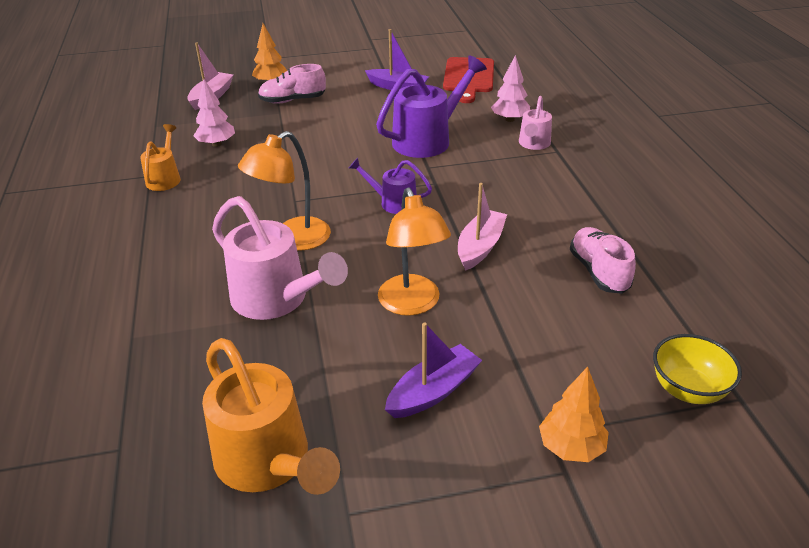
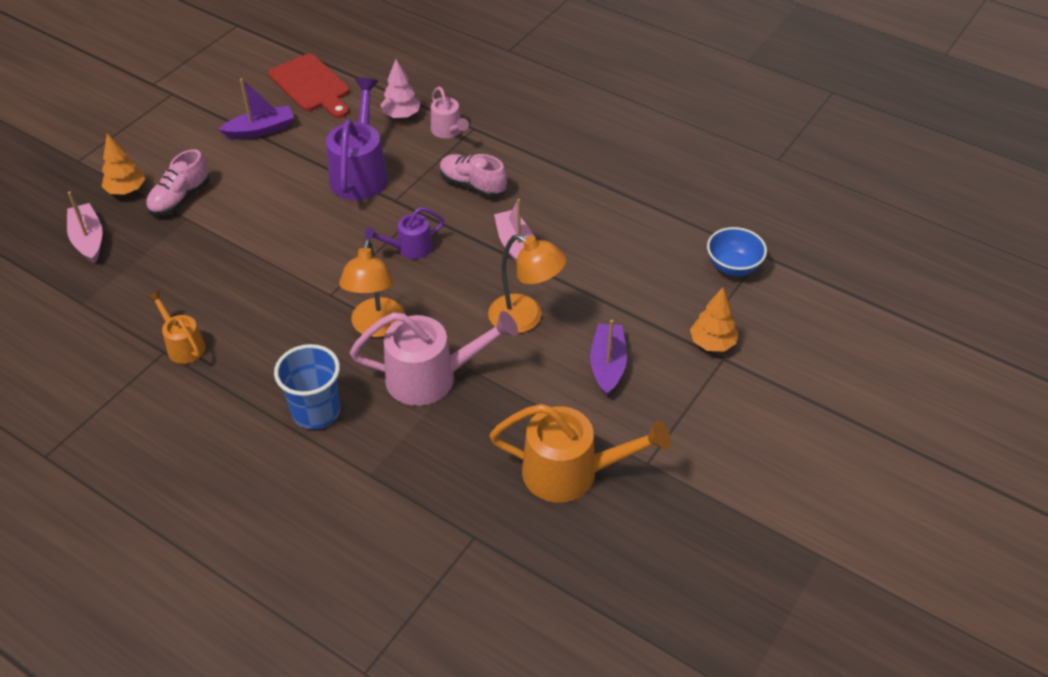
camera: 45 degrees left, 10 degrees up
pink tree [194,79,235,147] -> none
pink shoe [570,227,636,294] -> pink shoe moved to [440,154,507,197]
yellow bowl [653,334,742,404] -> blue bowl [707,227,767,276]
none -> blue cup [274,344,340,429]

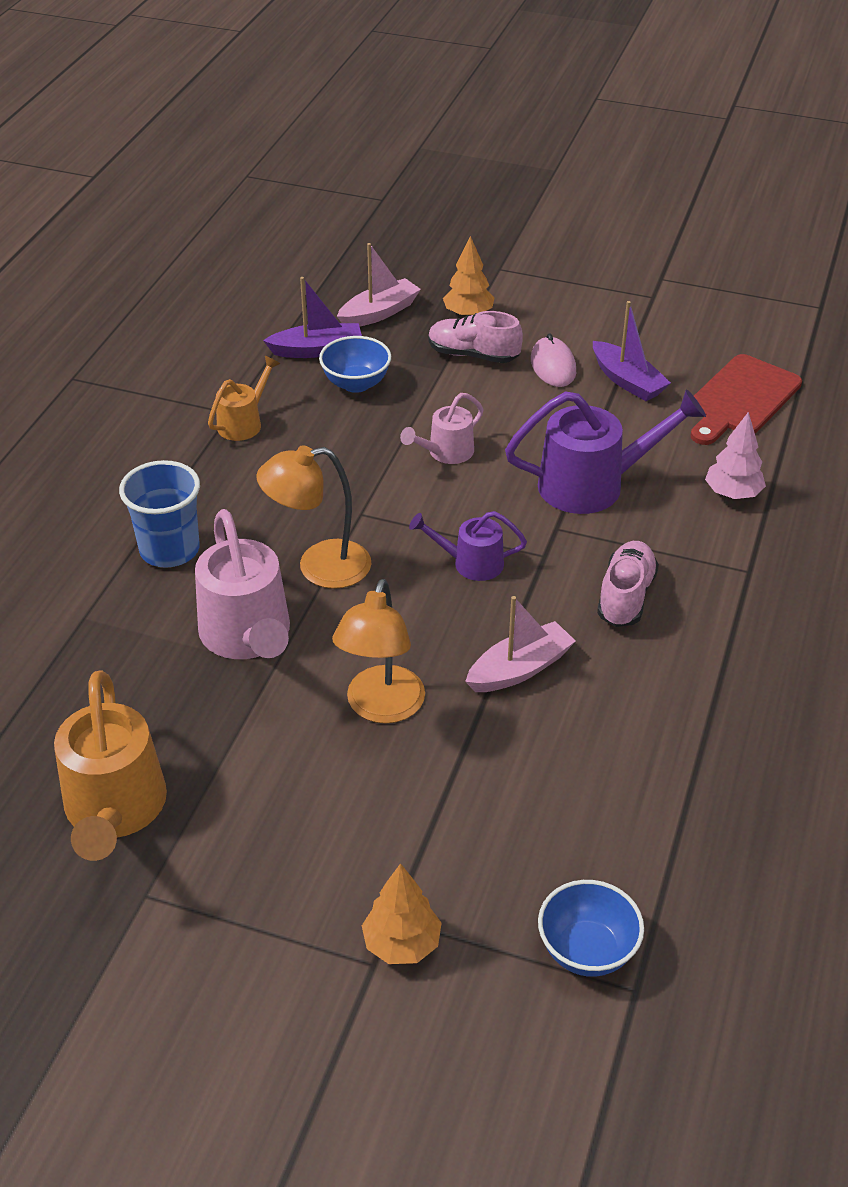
camera: 75 degrees right, 5 degrees down
purple watering can [365,207,444,259] -> purple watering can turned 45 degrees counterclockwise [409,511,527,581]
pink watering can [431,87,469,138] -> pink watering can moved to [400,393,484,464]
purple boat [590,320,627,396] -> purple boat moved to [263,277,362,358]
none -> blue bowl [319,336,391,393]
none -> pink mouse [531,333,576,387]

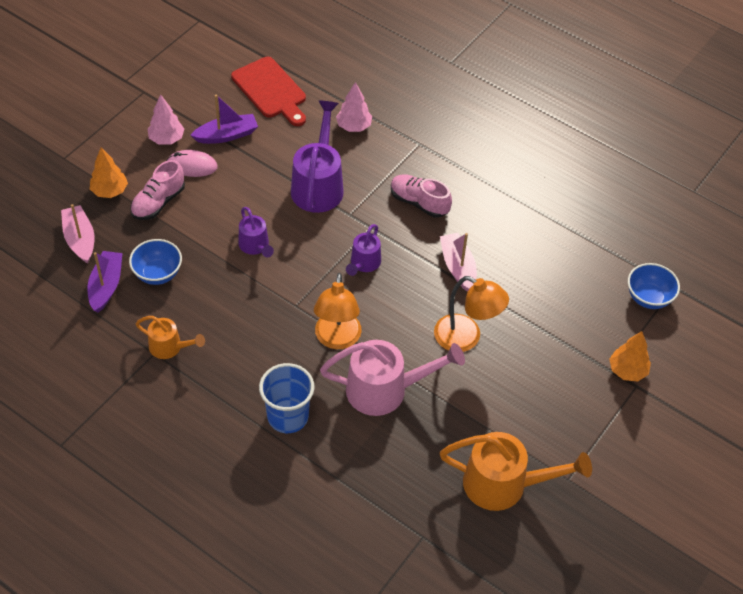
camera: 75 degrees left, 10 degrees up
orange watering can [208,356,280,441] -> orange watering can turned 150 degrees clockwise [136,316,205,359]
pink watering can [400,393,484,464] -> purple watering can [238,207,274,257]
none -> pink tree [147,94,184,145]

